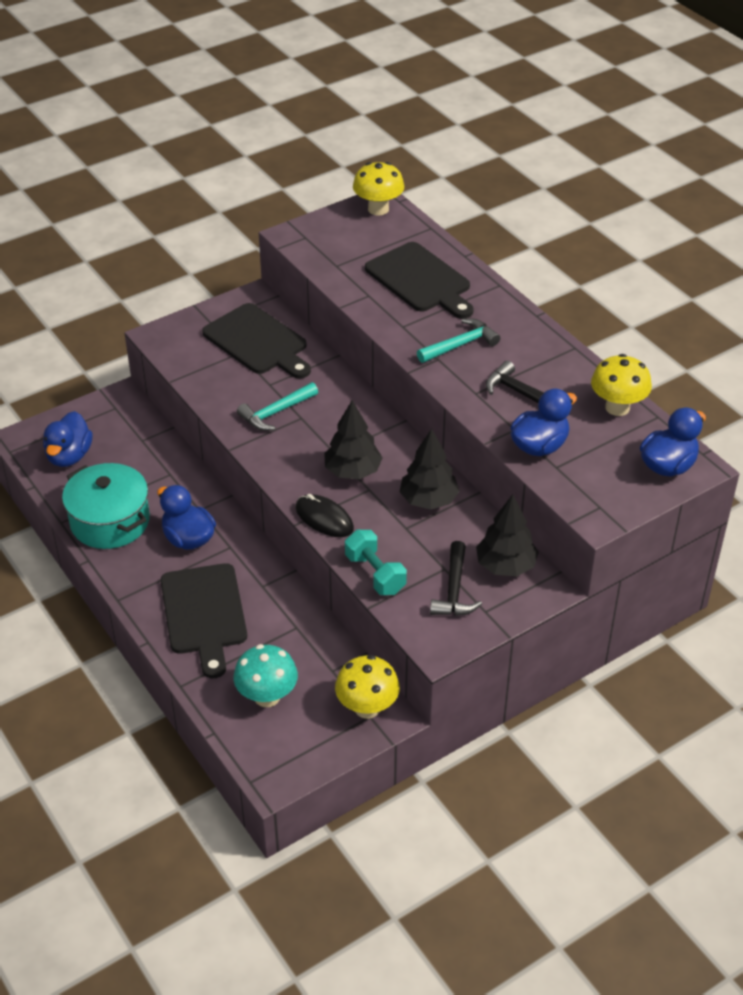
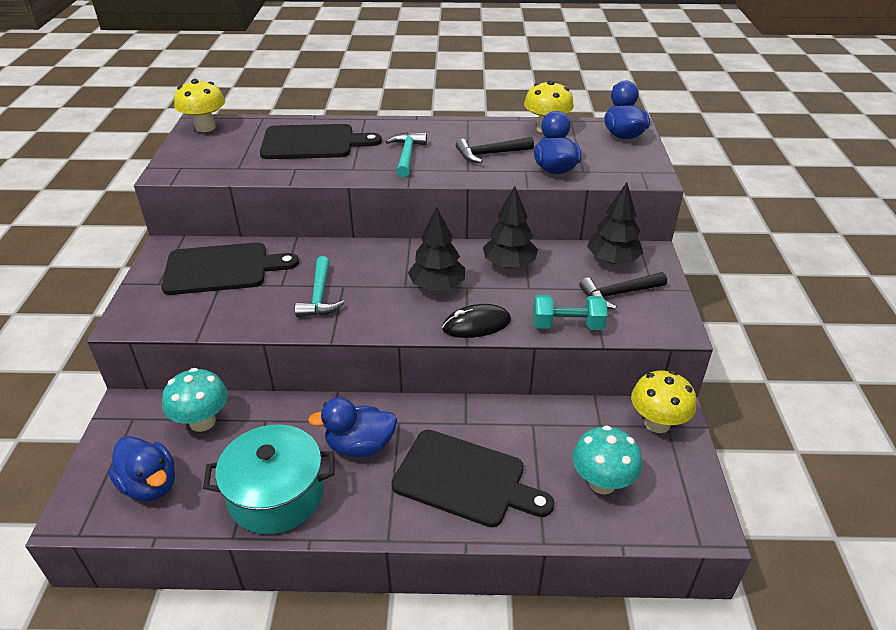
camera: 55 degrees left, 5 degrees down
black hammer [430,541,482,616] -> black hammer turned 120 degrees clockwise [579,272,667,310]
none -> turquoise mushroom [162,368,228,432]

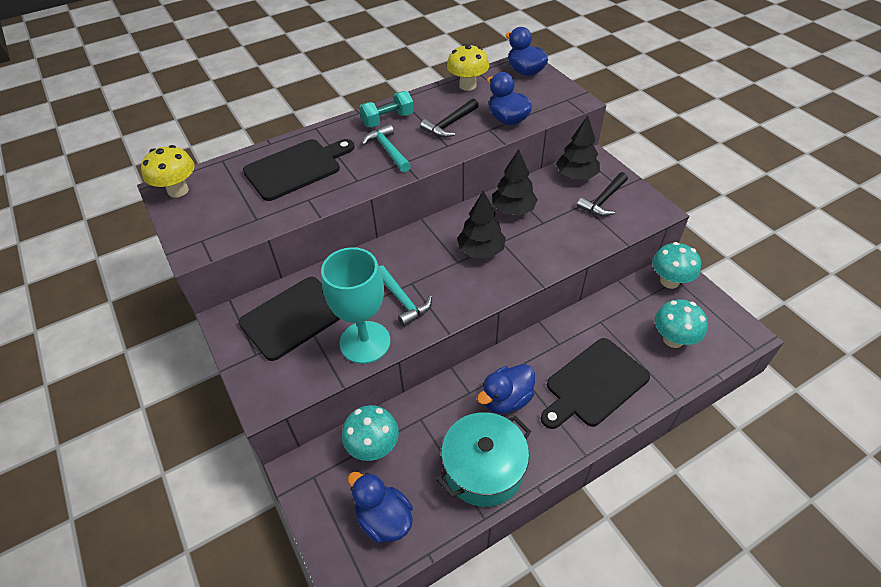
camera: 30 degrees left, 10 degrees up
blue duck [108,436,175,501] -> blue duck turned 150 degrees counterclockwise [348,472,413,543]
black cutting board [391,430,554,527] -> black cutting board turned 150 degrees clockwise [541,338,650,429]
black mouse [442,304,511,338] -> none
turquoise dumbbell [533,295,607,330] -> turquoise dumbbell moved to [359,91,414,127]
yellow mushroom [631,371,696,433] -> turquoise mushroom [652,242,701,289]
none -> turquoise goblet [321,247,391,364]

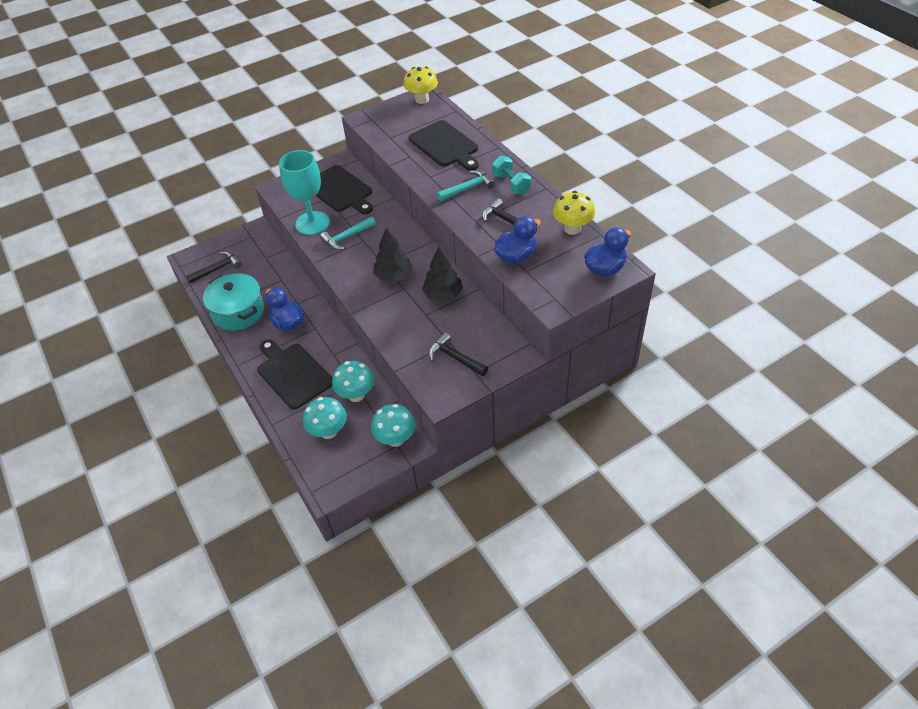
camera: 90 degrees right, 0 degrees up
turquoise mushroom [342,405,399,461] -> turquoise mushroom moved to [332,361,374,402]
blue duck [348,472,413,543] -> black hammer [186,251,242,284]
black tree [556,115,600,179] -> none

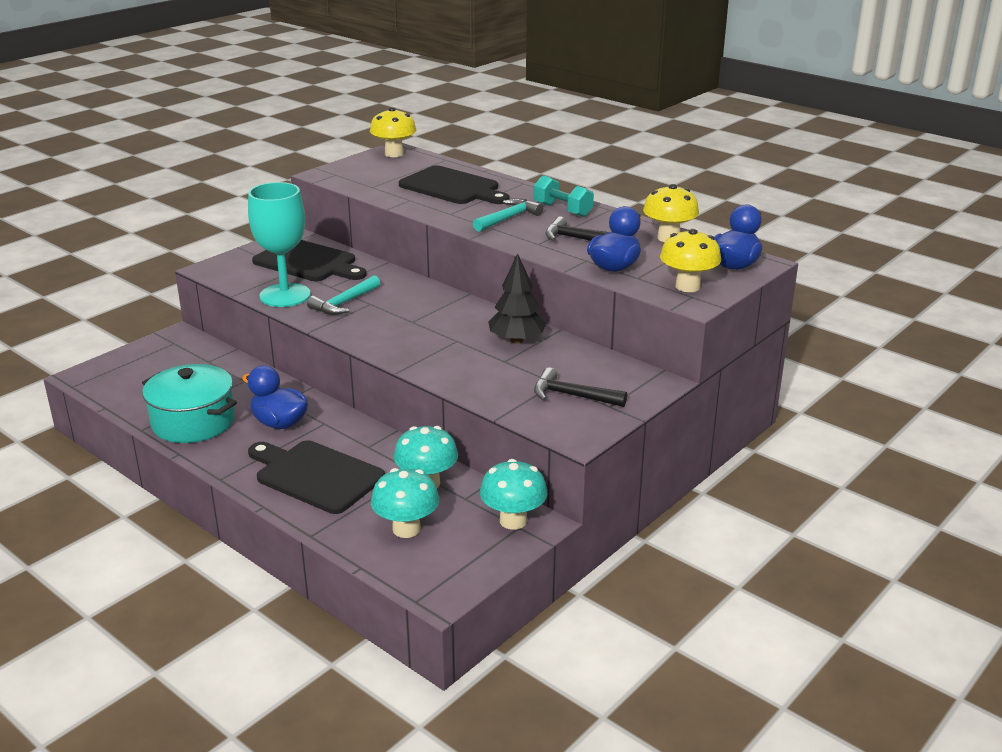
camera: 20 degrees left, 20 degrees down
black hammer [186,251,242,284] -> none
black tree [373,227,413,282] -> none
none -> yellow mushroom [660,229,721,292]

